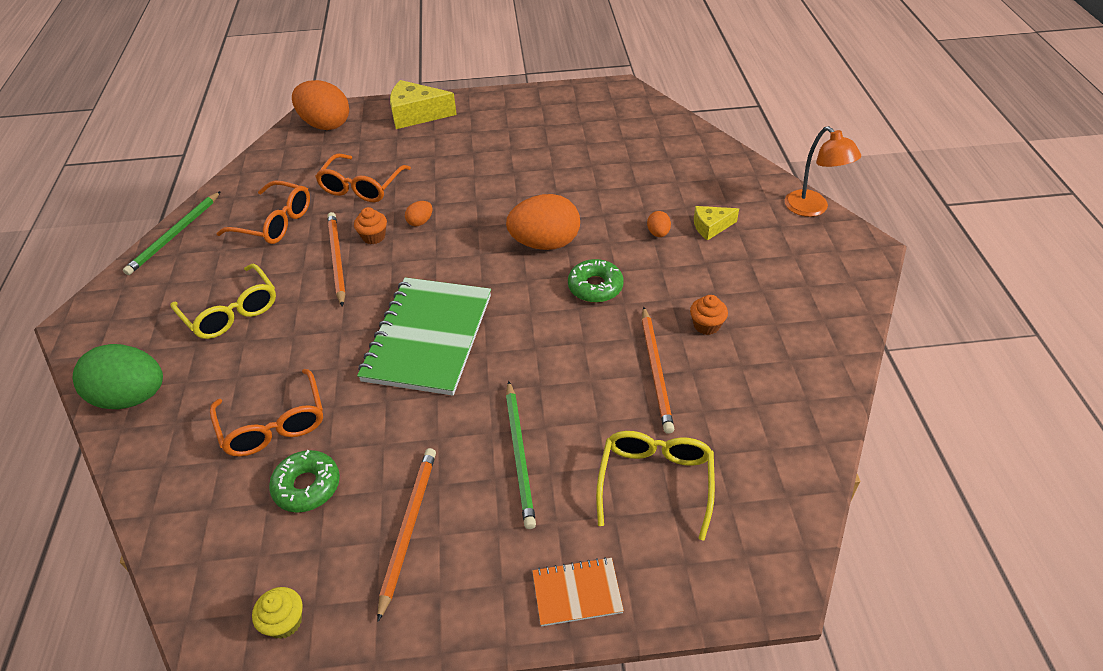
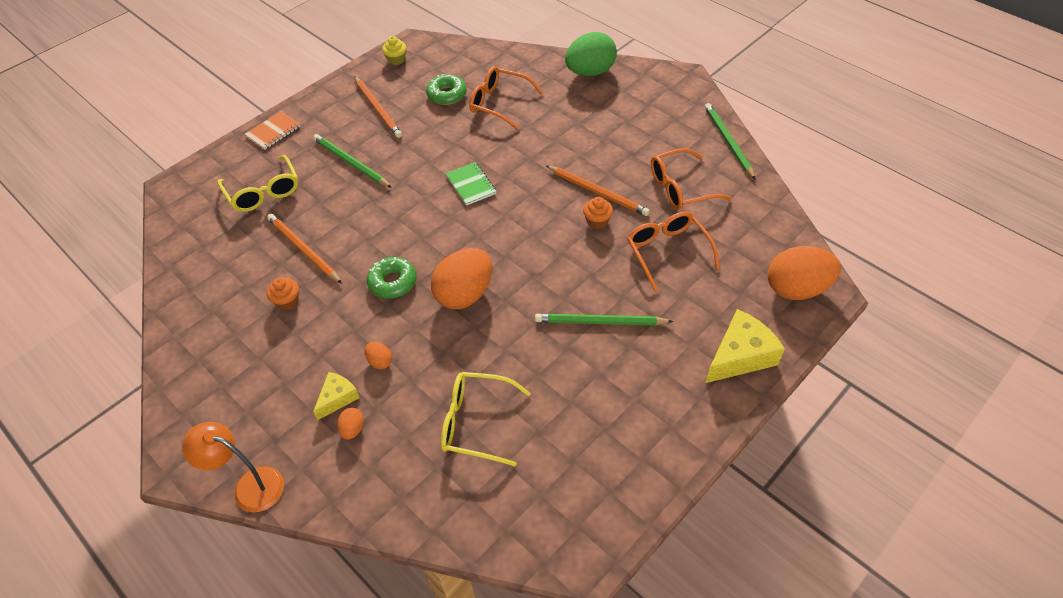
camera: 140 degrees right, 5 degrees up
yellow glasses [171,264,276,339] -> yellow glasses moved to [441,372,531,466]
green notebook [357,277,491,395] -> green notebook [445,162,497,206], size x0.46
orange egg [405,201,433,226] -> orange egg moved to [337,408,364,440]
none -> green pencil [535,314,673,326]

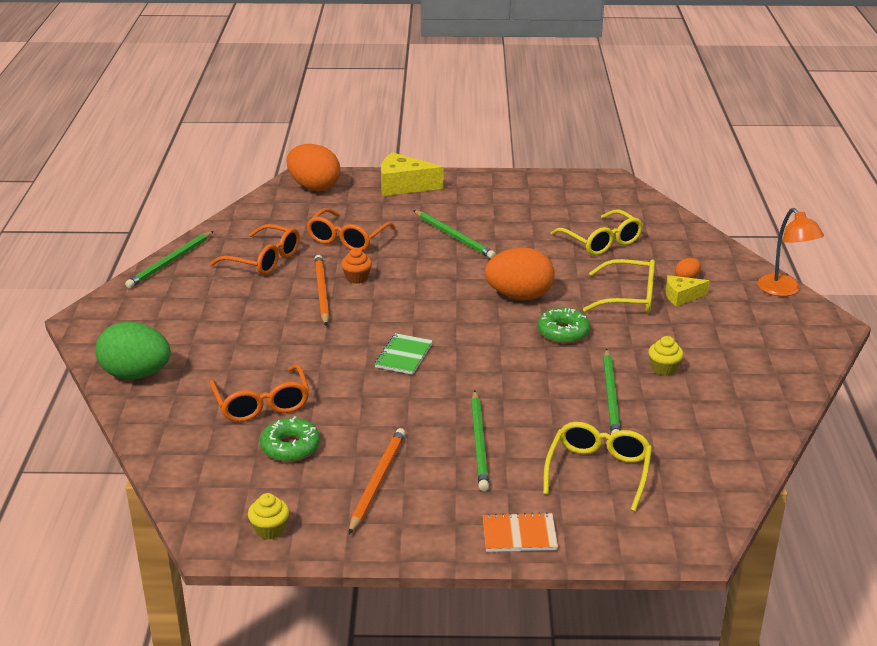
camera: 135 degrees left, 20 degrees down
orange pencil [267,214,342,284] -> green pencil [603,349,621,434]
orange cupcake [267,277,299,310] -> yellow cupcake [649,336,684,376]
orange egg [365,342,392,369] -> yellow glasses [583,259,655,313]

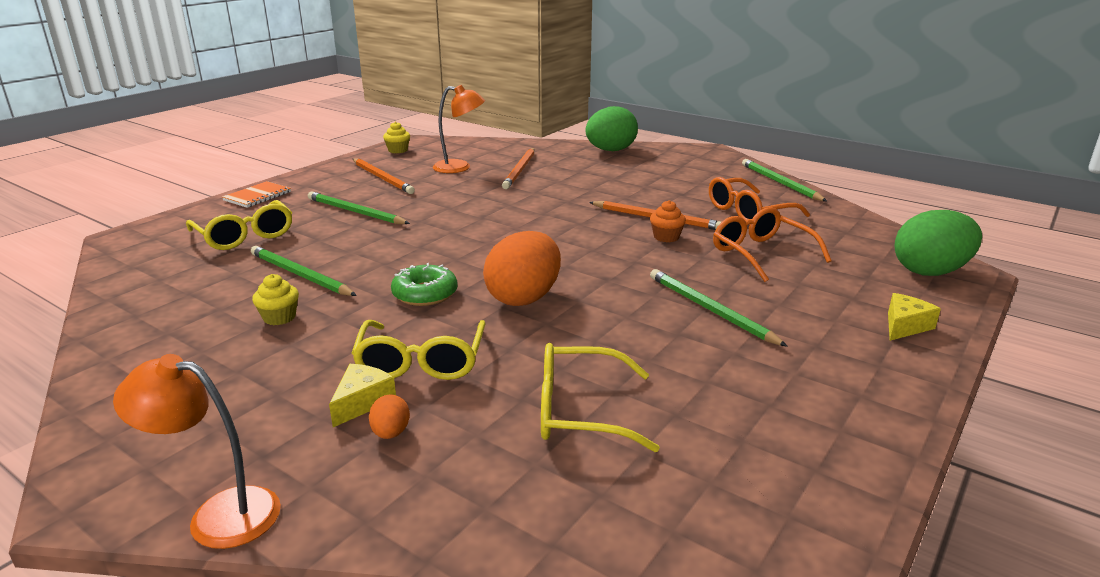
camera: 125 degrees right, 5 degrees down
orange glasses [210,364,309,422] -> orange pencil [502,148,534,189]
green donut [260,416,320,462] -> orange lamp [433,85,485,173]
orange egg [287,144,341,191] -> green egg [894,210,982,276]
green notebook [375,333,433,375] -> none
yellow cheese [381,152,444,196] -> yellow cheese [888,293,941,341], size x0.58
green pencil [413,210,496,259] -> green pencil turned 60 degrees clockwise [650,269,788,347]
yellow glasses [583,259,655,313] -> yellow glasses turned 45 degrees counterclockwise [352,320,486,380]

